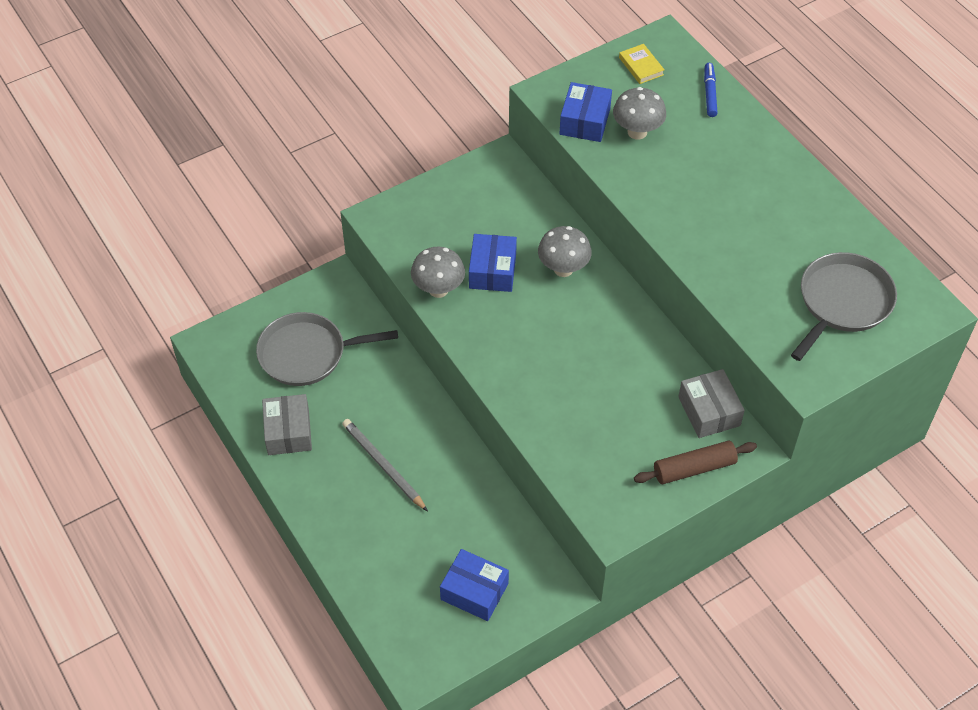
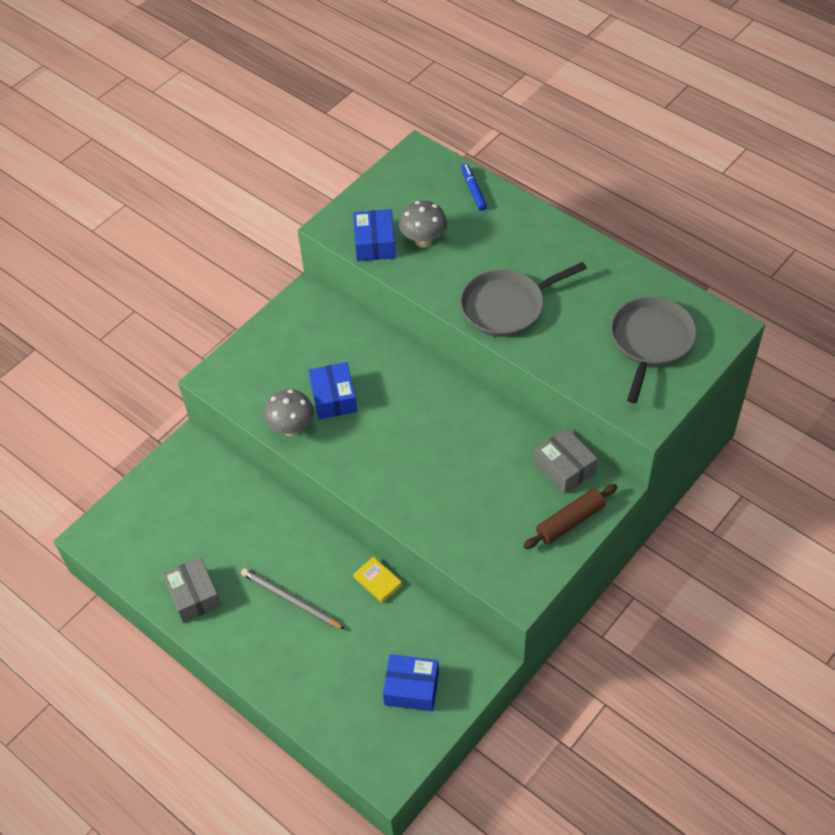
camera: 15 degrees left, 0 degrees up
grey pan [256,312,398,386] -> grey pan moved to [460,262,587,337]
grey mushroom [538,226,592,277] -> none
yellow book [619,44,665,84] -> yellow book moved to [353,557,402,603]

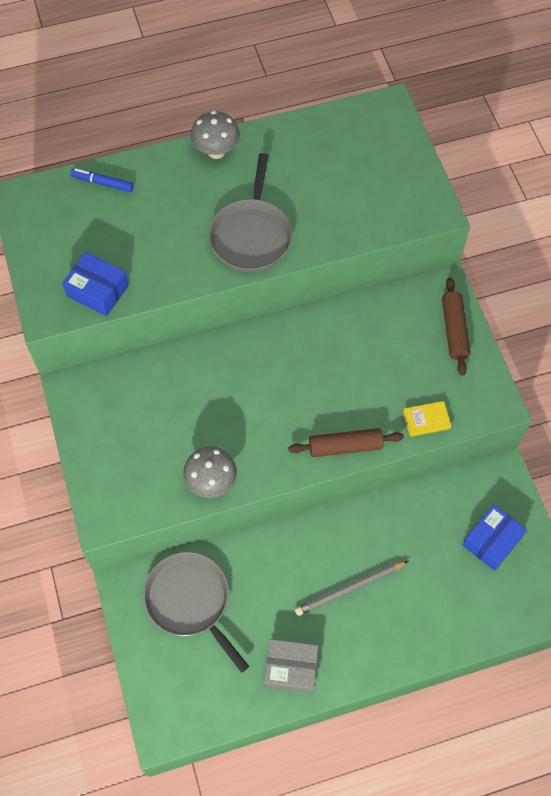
camera: 60 degrees left, 10 degrees up
blue box [308,362,357,419] -> none
yellow book [353,557,402,603] -> yellow book moved to [403,401,451,437]
grey mushroom [399,201,447,248] -> grey mushroom moved to [191,111,240,159]
grey box [534,428,598,494] -> none
grey pan [611,297,697,403] -> grey pan moved to [143,552,249,673]
none -> brown rolling pin [288,428,404,457]

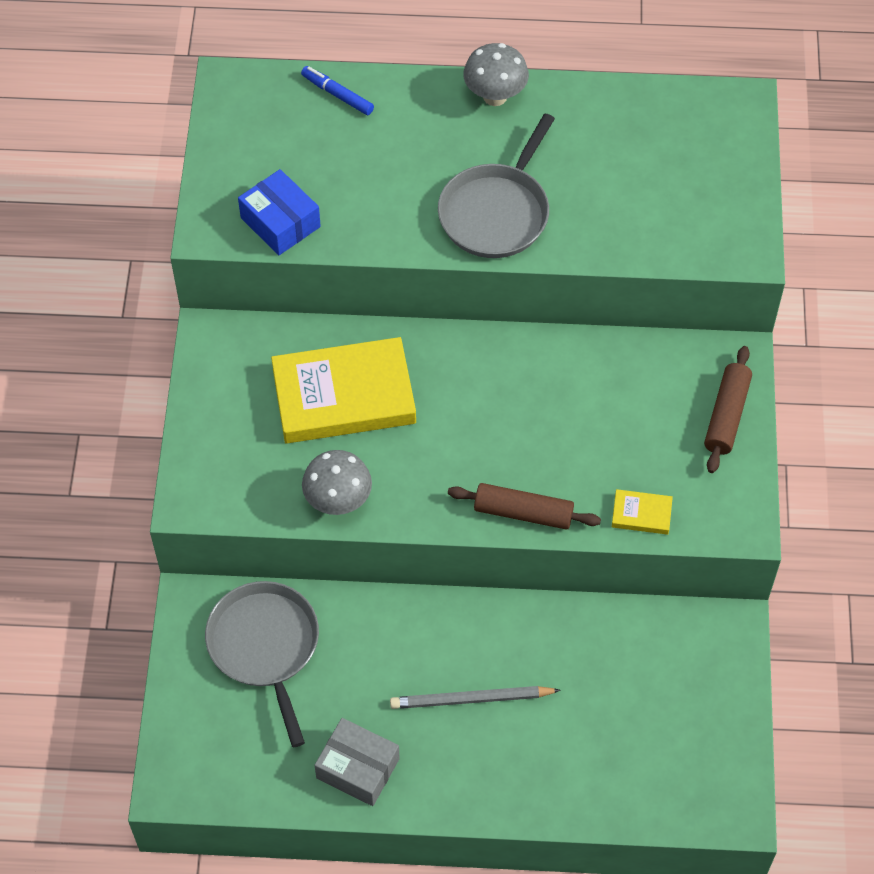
camera: 20 degrees right, 5 degrees down
blue box [462,504,527,571] -> none
none -> yellow book [271,337,416,443]

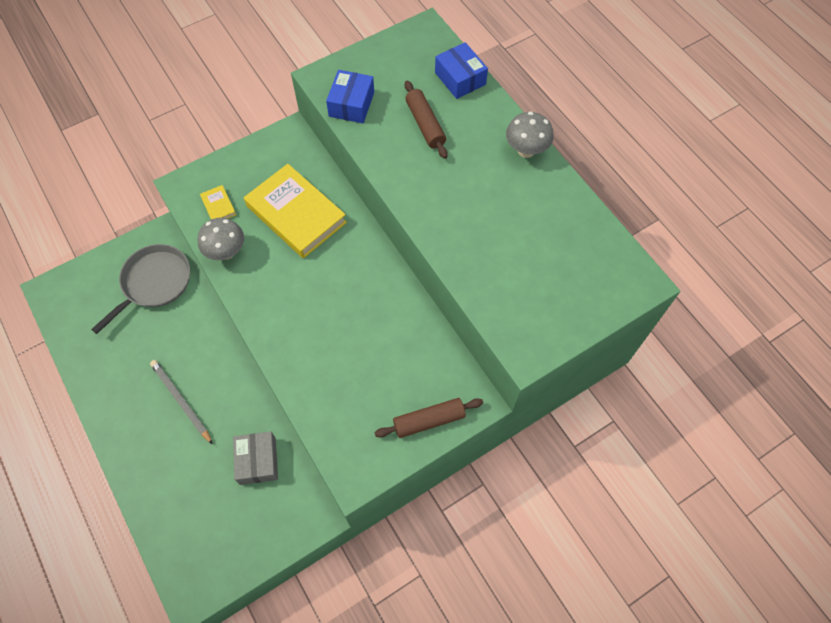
camera: 55 degrees right, 5 degrees up
blue marker [301,66,374,115] -> blue box [435,42,488,99]
grey box [314,718,400,806] -> grey box moved to [233,432,278,485]
grey pan [438,114,555,258] -> none
brown rolling pin [448,483,601,530] -> brown rolling pin moved to [405,81,448,159]
yellow book [612,489,673,535] -> yellow book moved to [200,185,236,220]

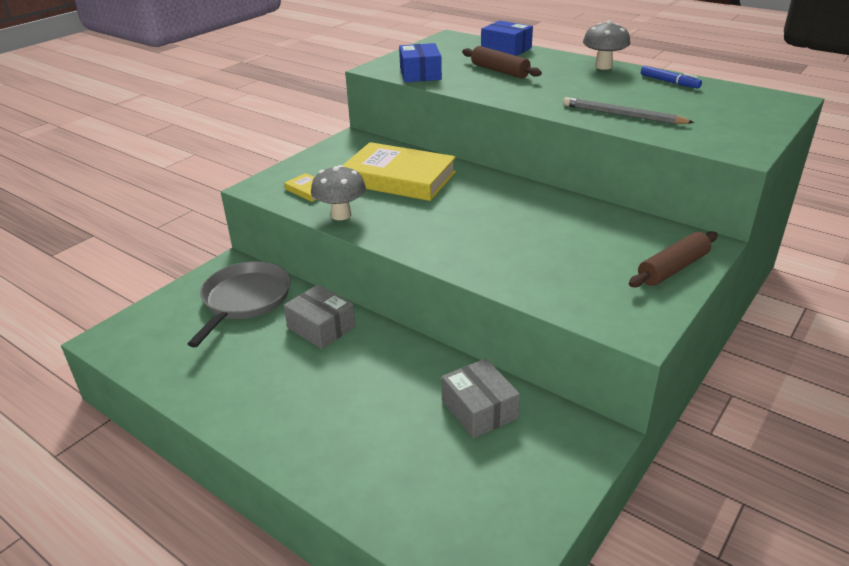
camera: 20 degrees left, 30 degrees down
grey pencil [150,360,213,445] -> grey pencil moved to [563,97,695,124]
none -> grey box [284,284,355,349]
none -> blue marker [641,66,702,89]

